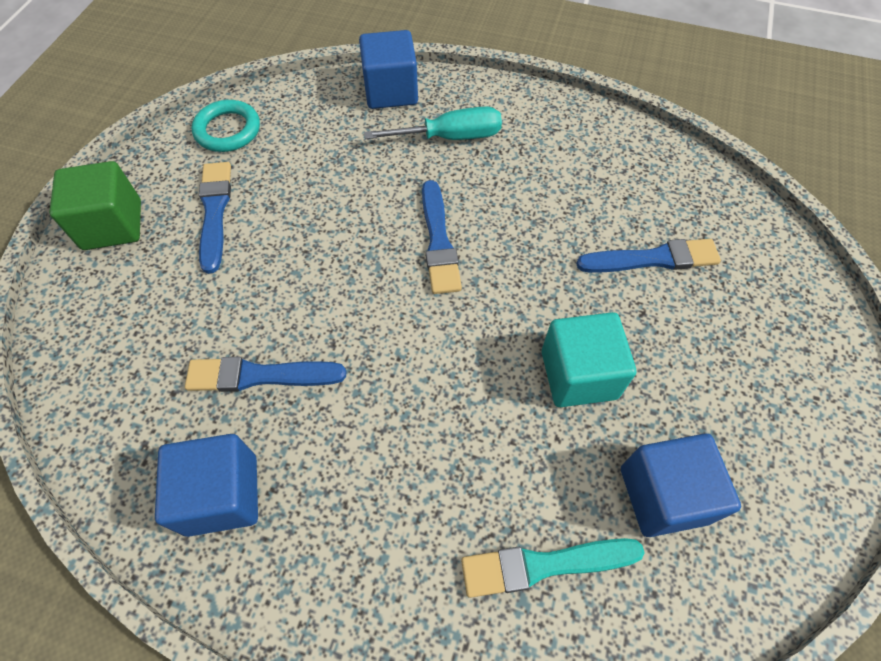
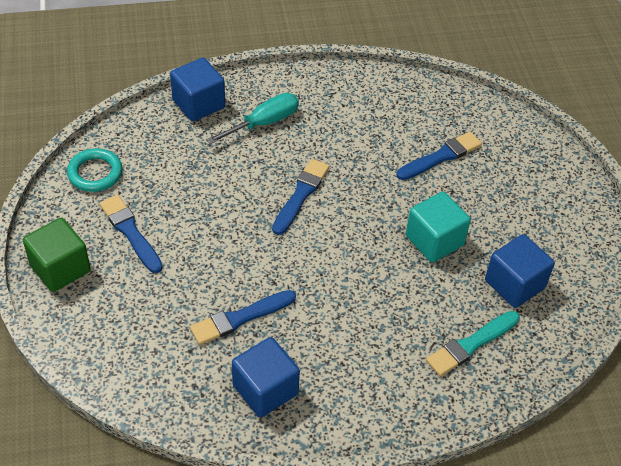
camera: 30 degrees left, 10 degrees down
blue brush [422,180,462,294] -> blue brush turned 120 degrees counterclockwise [272,159,330,235]

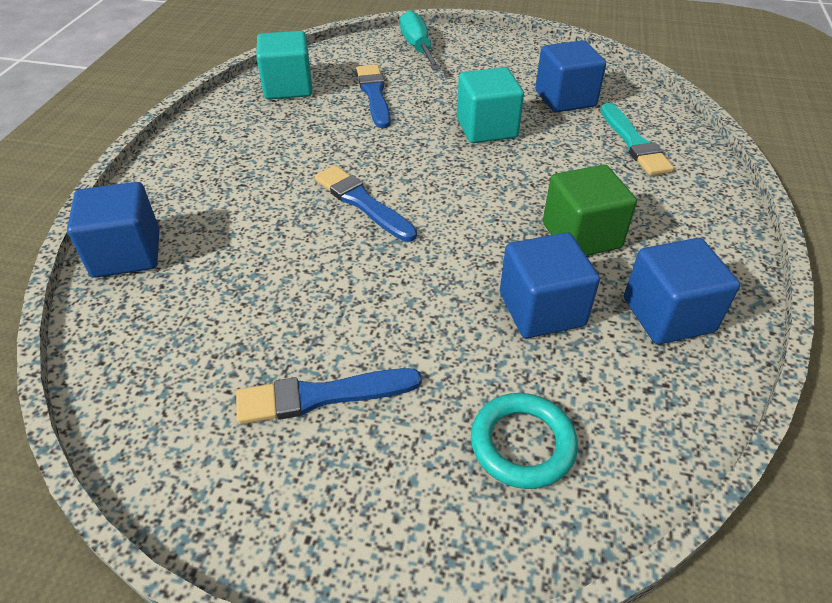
camera: 65 degrees left, 5 degrees down
green cube [23,218,91,292] -> green cube moved to [543,164,637,256]
turquoise ring [67,148,122,192] -> turquoise ring moved to [471,393,578,489]
blue brush [190,290,296,345] -> blue cube [500,232,600,338]
turquoise screwdriver [206,93,299,144] -> turquoise screwdriver moved to [400,10,440,70]
none -> turquoise cube [256,31,313,100]

